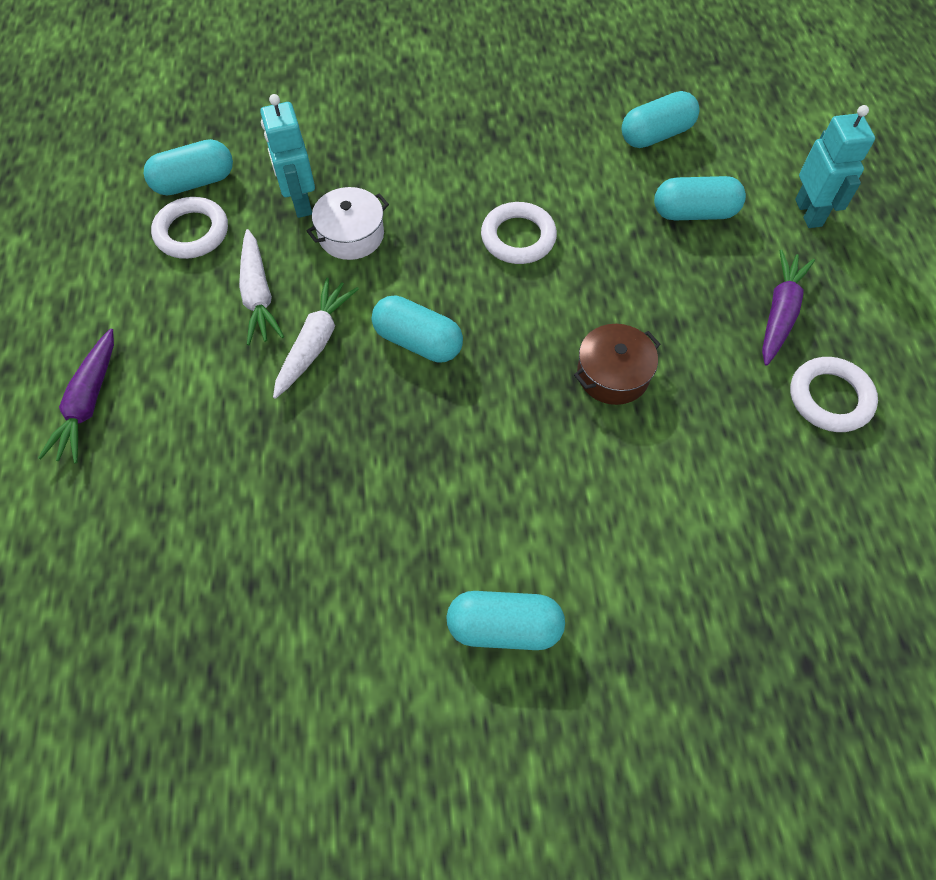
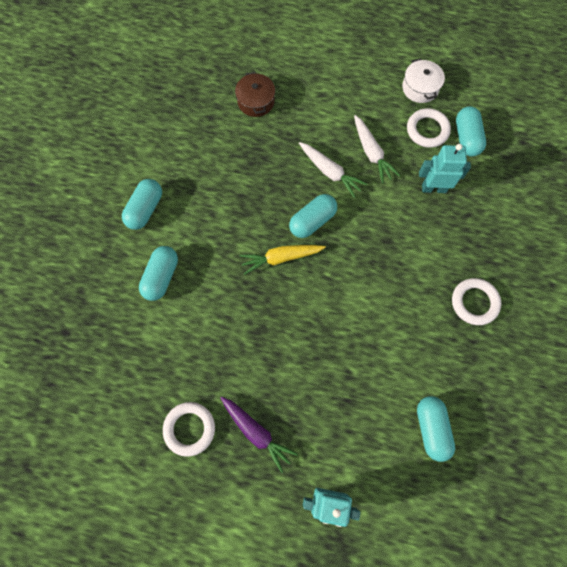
camera: 110 degrees right, 10 degrees up
purple carrot [38,328,114,464] -> none
white carrot [239,229,284,345] -> white carrot turned 120 degrees counterclockwise [354,115,400,183]
white pot [306,187,389,260] -> white pot moved to [402,58,445,103]
white ring [481,202,557,264] -> white ring moved to [452,278,501,325]
brown pot [574,324,661,405] -> brown pot moved to [235,72,275,117]
turquoise capsule [654,176,746,220] -> turquoise capsule moved to [139,246,178,301]
none -> yellow carrot [240,245,326,275]

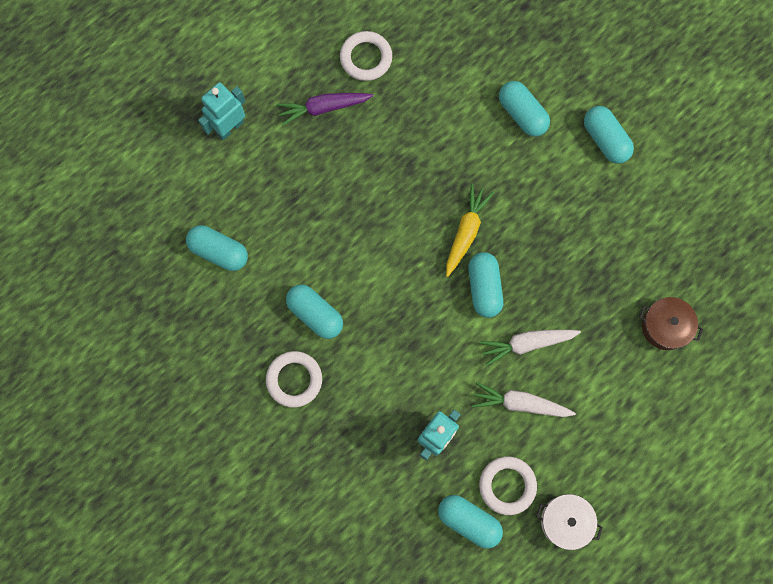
camera: 125 degrees right, 5 degrees up
none -> turquoise capsule [286,284,343,339]

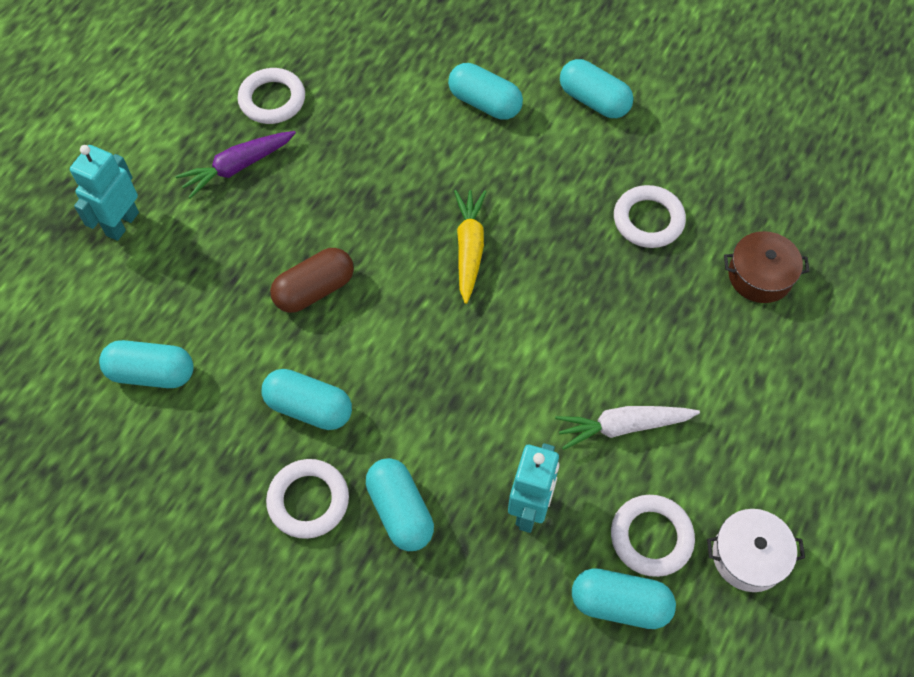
camera: 20 degrees left, 15 degrees down
turquoise capsule [468,252,503,318] -> turquoise capsule moved to [366,458,434,551]
white carrot [480,330,581,366] -> none
none -> brown capsule [270,248,354,313]
none -> white ring [614,185,686,248]

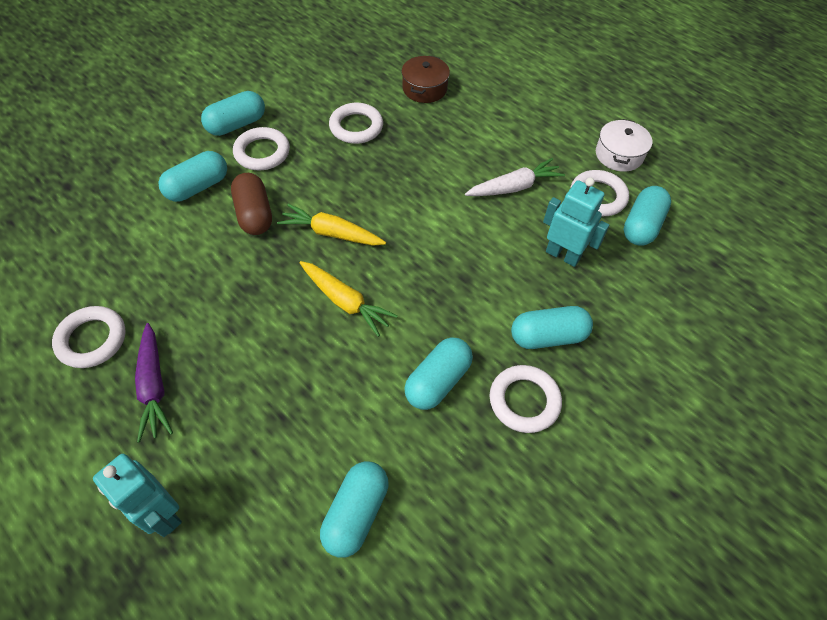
camera: 75 degrees left, 5 degrees down
brown capsule [270,248,354,313] -> brown capsule moved to [231,173,272,235]
white carrot [555,406,700,450] -> white carrot turned 120 degrees counterclockwise [465,158,565,196]
none -> white ring [233,127,290,170]
none -> yellow carrot [300,261,398,337]

